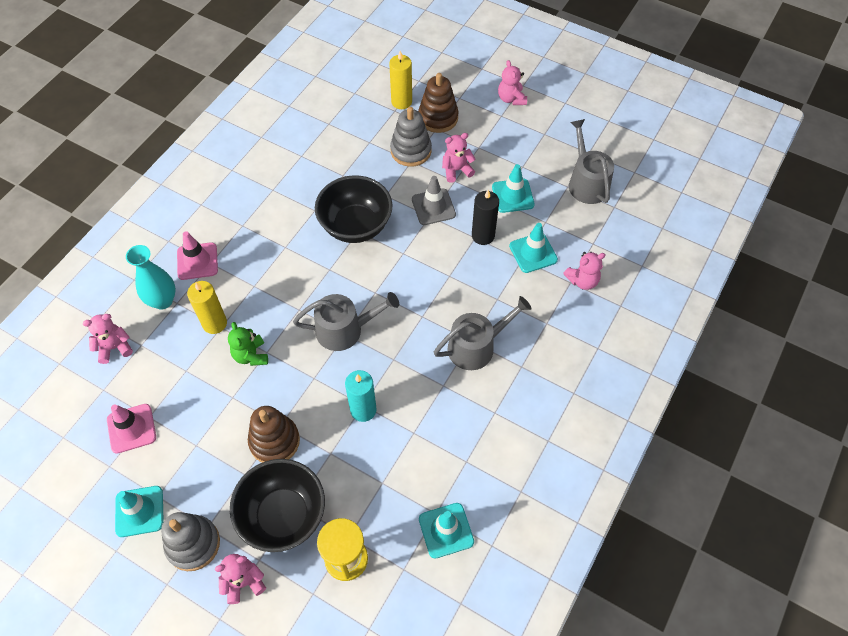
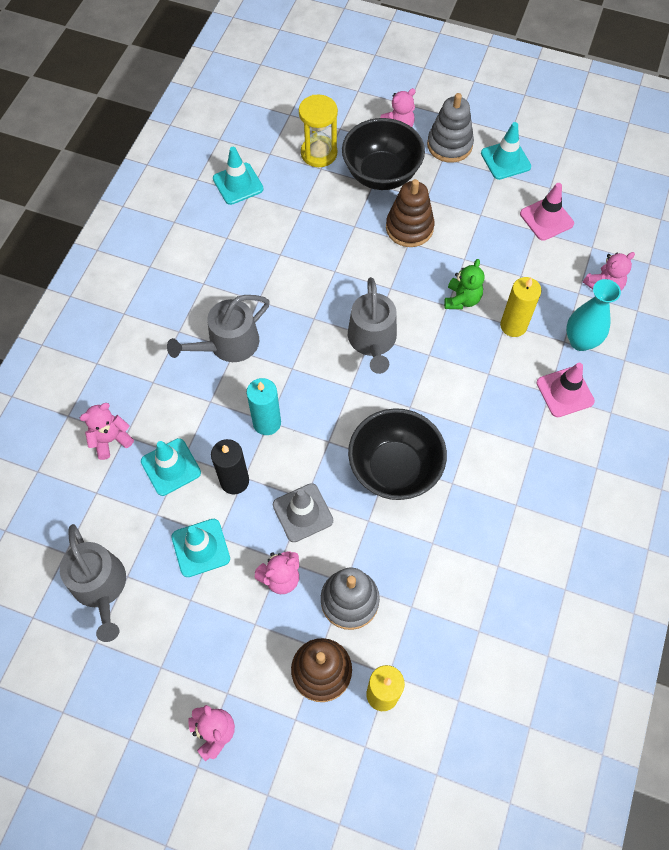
camera: 170 degrees right, 5 degrees up
green teddy bear [228,322,268,366] -> green teddy bear turned 45 degrees clockwise [444,259,484,309]
grey watering can [293,292,399,351] -> grey watering can turned 75 degrees counterclockwise [348,277,397,374]
turquoise candle [345,370,376,422] -> turquoise candle moved to [246,378,281,435]

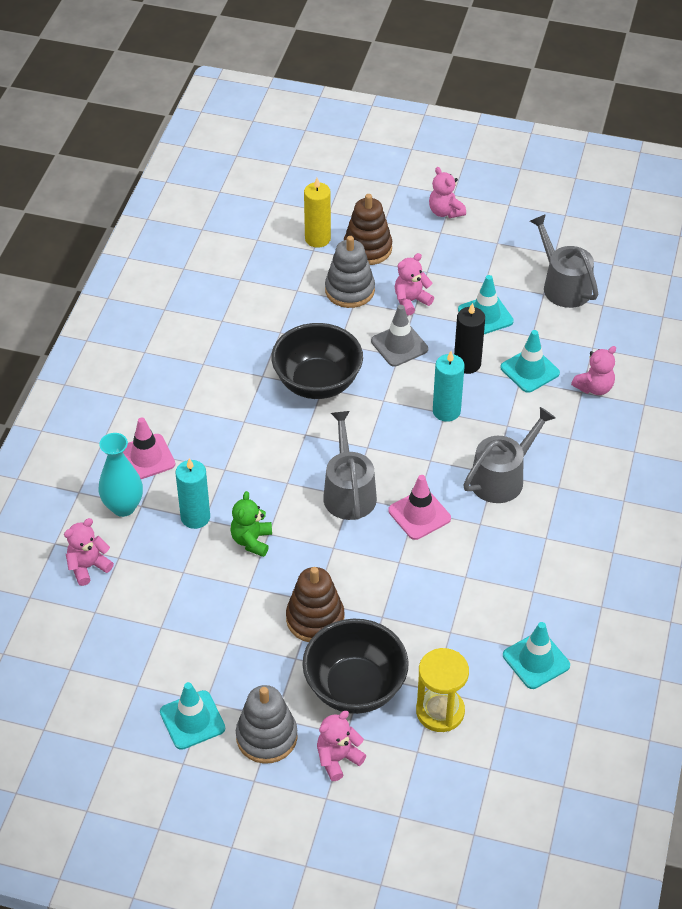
camera: 175 degrees right, 15 degrees down
yellow candle [500,277,541,337] -> turquoise candle [176,458,210,529]
pink traffic cone [520,183,574,241] -> pink traffic cone moved to [388,475,451,540]

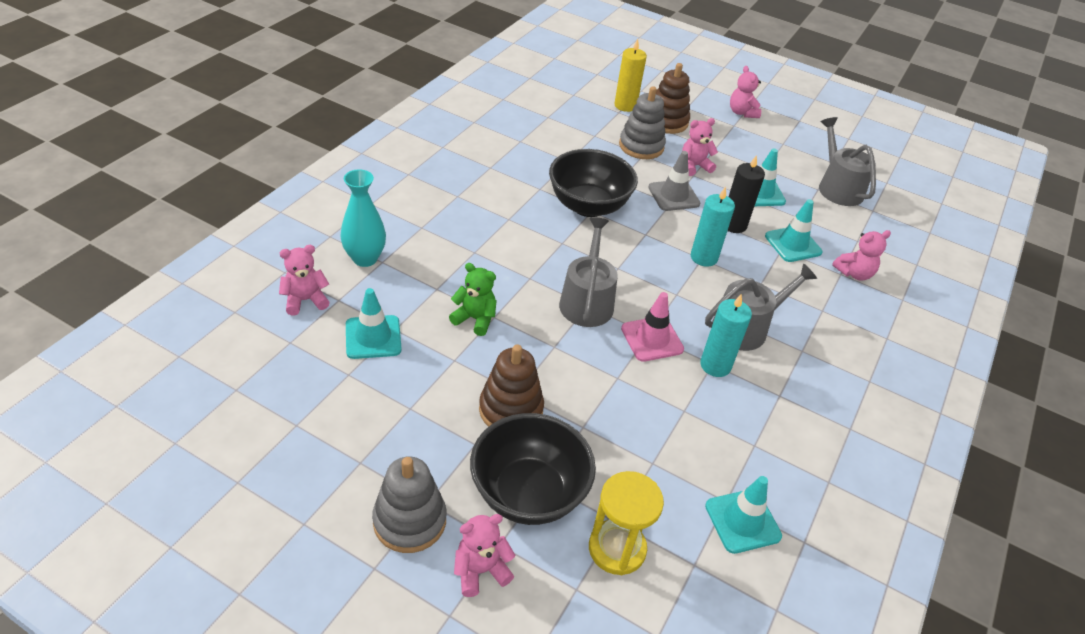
camera: 10 degrees right, 5 degrees down
pink traffic cone [123,417,175,479] -> none
turquoise traffic cone [160,682,225,750] -> turquoise traffic cone moved to [346,288,402,359]
turquoise candle [176,458,210,529] -> turquoise candle moved to [700,294,752,377]
green teddy bear [230,491,272,557] -> green teddy bear turned 90 degrees clockwise [449,263,497,336]

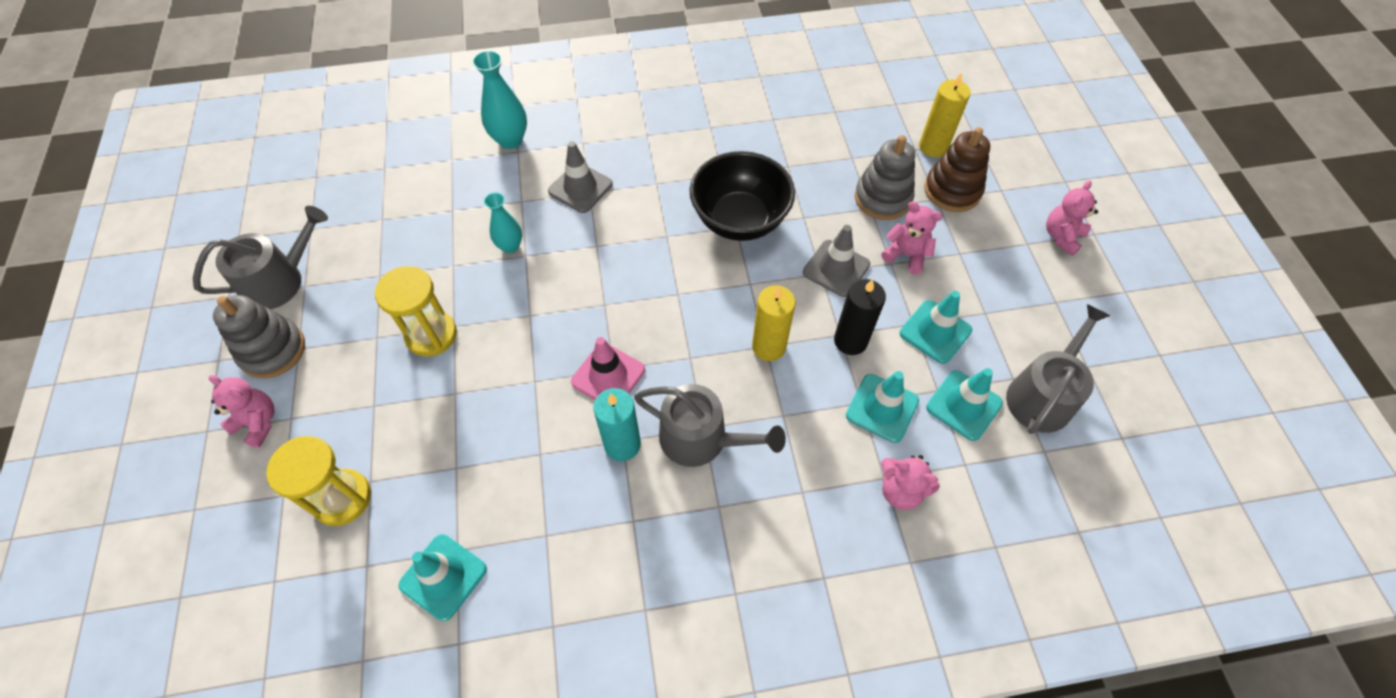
camera: 55 degrees right, 15 degrees up
pink teddy bear [279,245,330,315] -> none
turquoise traffic cone [346,288,402,359] -> turquoise traffic cone moved to [926,368,1003,441]
green teddy bear [449,263,497,336] -> turquoise vase [484,193,522,253]
black bowl [470,413,596,525] -> none
brown stacking toy [479,345,544,427] -> yellow hourglass [375,266,457,357]
grey watering can [559,217,618,327] -> grey watering can moved to [193,206,328,309]
turquoise candle [691,186,735,267] -> yellow candle [752,285,795,361]
none -> grey traffic cone [548,141,613,213]

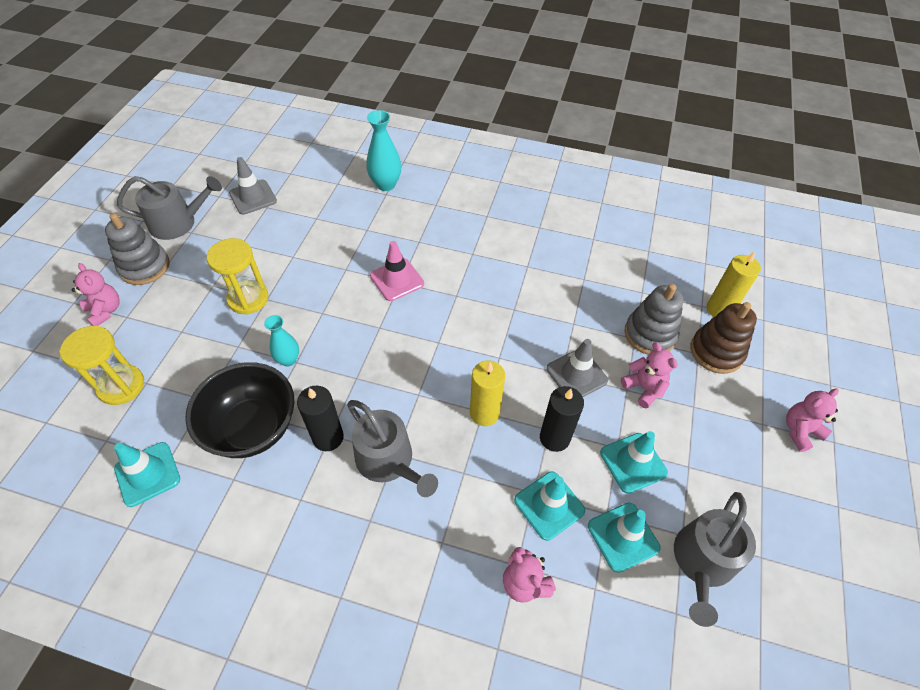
camera: 25 degrees right, 5 degrees down
turquoise vase [484,193,522,253] -> turquoise vase moved to [264,315,299,367]
grey traffic cone [548,141,613,213] -> grey traffic cone moved to [229,157,277,215]
pink traffic cone [571,337,645,400] -> pink traffic cone moved to [370,241,424,301]
turquoise candle [593,388,641,461] -> black candle [297,386,344,451]
black bowl [689,151,795,241] -> black bowl moved to [185,362,294,458]
grey watering can [1006,304,1111,434] -> grey watering can turned 150 degrees clockwise [674,492,756,627]

